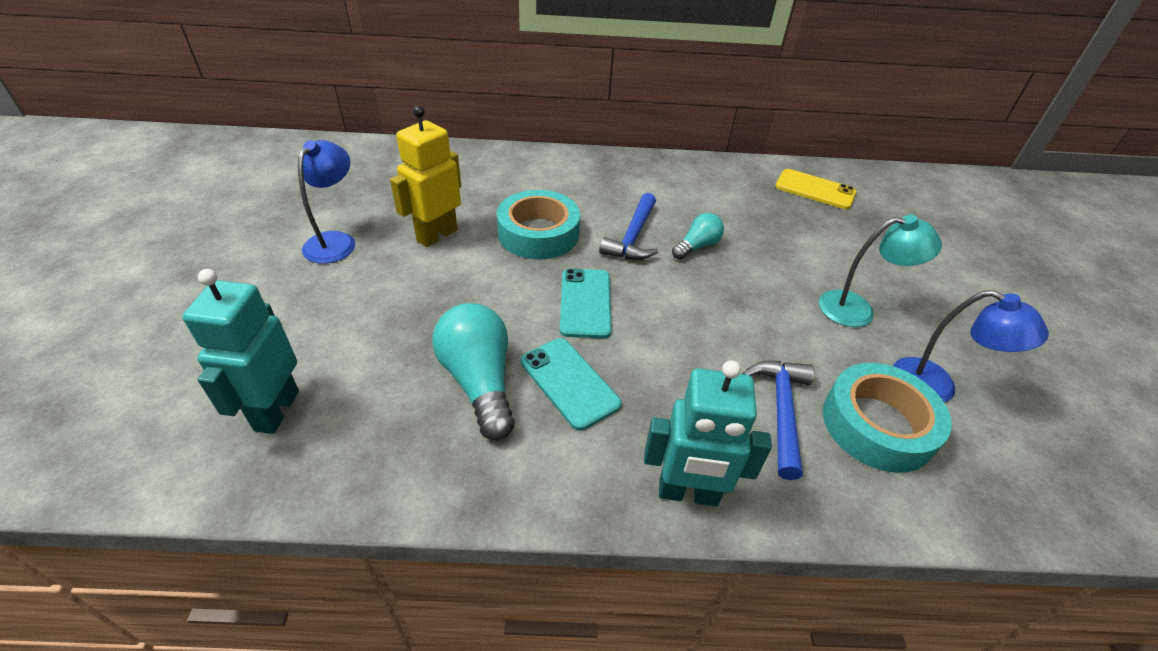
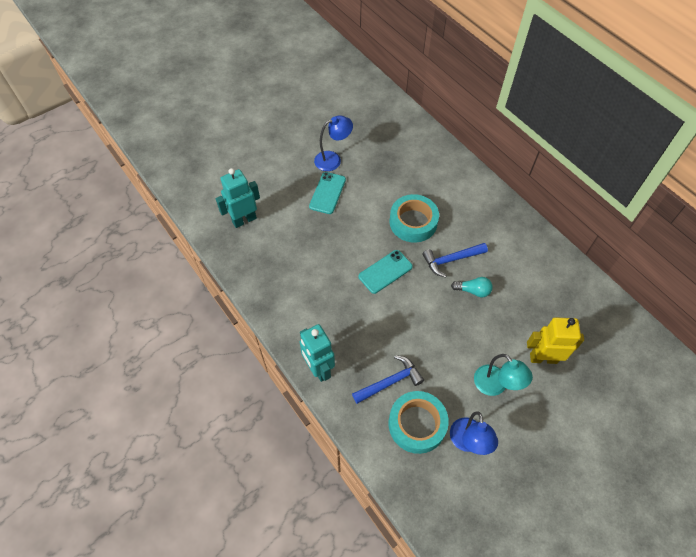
camera: 55 degrees right, 15 degrees up
yellow robot [390,105,461,247] -> yellow robot moved to [527,317,584,364]
turquoise light bulb [432,303,515,440] -> none
turquoise phone [521,338,622,431] -> turquoise phone moved to [309,172,346,214]
yellow phone [775,169,856,209] -> none

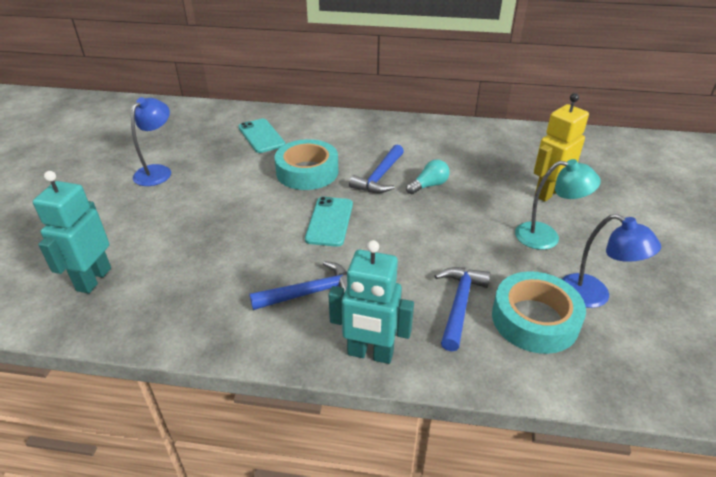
camera: 45 degrees left, 20 degrees down
turquoise phone [309,172,346,214] -> turquoise phone moved to [239,119,285,153]
none -> blue hammer [249,261,347,310]

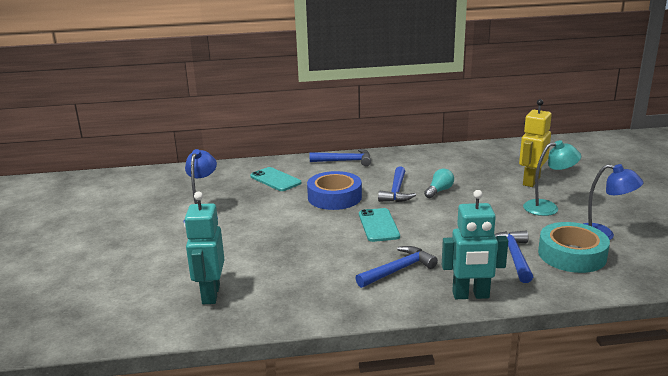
camera: 15 degrees left, 15 degrees down
turquoise tape [274,139,338,190] -> blue tape [307,171,362,210]
none -> blue hammer [310,149,371,166]

